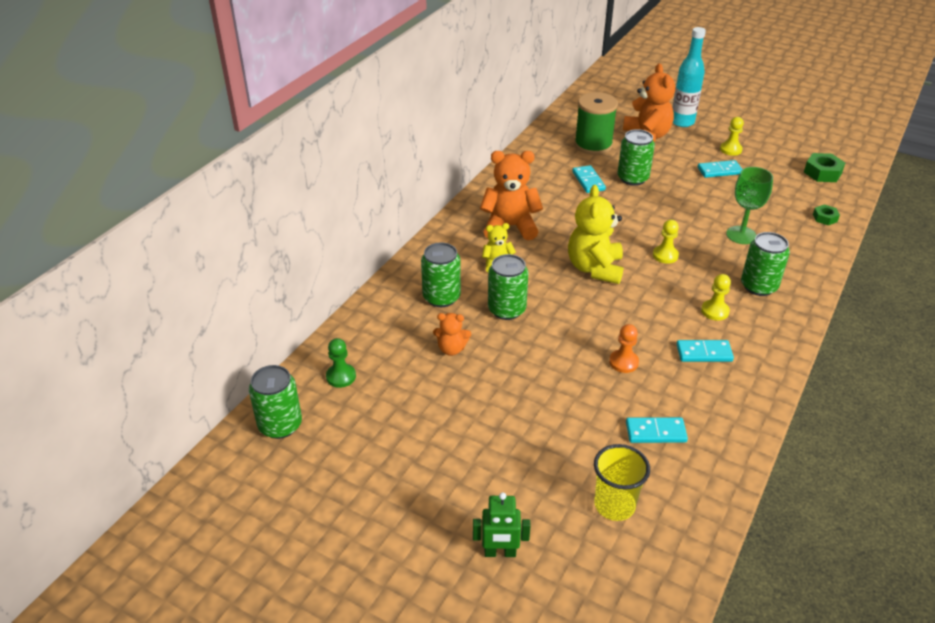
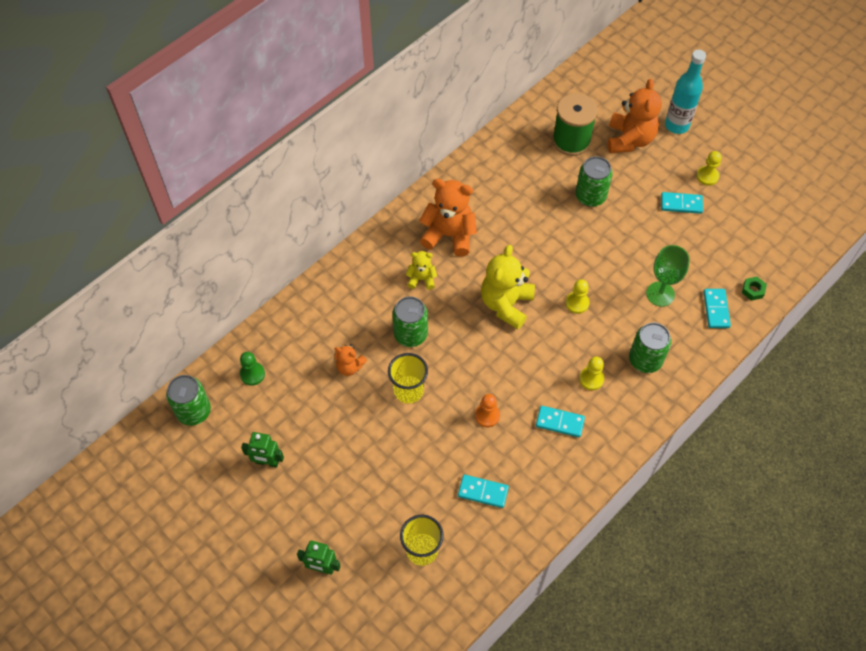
camera: 15 degrees right, 20 degrees up
green can [421,242,461,307] -> none
turquoise domino [572,165,606,193] -> turquoise domino moved to [703,289,731,328]
green nut [804,153,845,182] -> none
none -> green robot [241,432,284,468]
none -> yellow cup [388,353,428,404]

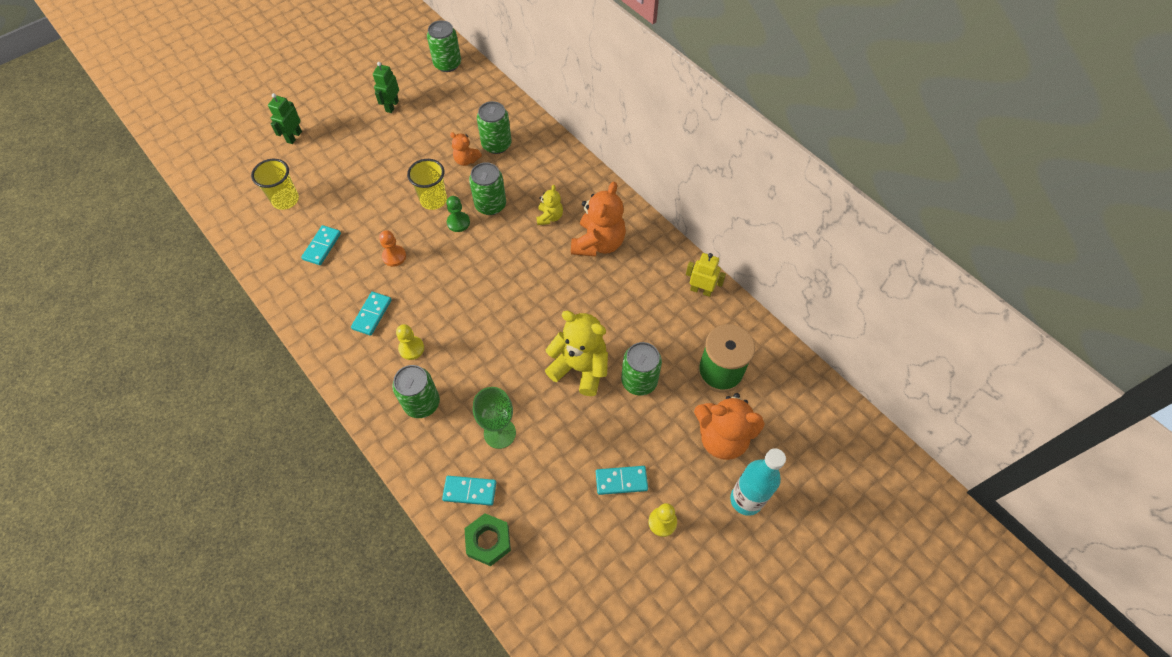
camera: 95 degrees right, 0 degrees up
green pawn [240,352,265,386] -> green pawn moved to [446,196,470,232]
orange teddy bear [335,344,367,376] -> orange teddy bear turned 90 degrees counterclockwise [450,132,482,166]
yellow teddy bear [481,245,535,329] -> yellow teddy bear moved to [545,311,608,396]
yellow pawn [565,279,590,314] -> none
turquoise domino [661,192,703,214] -> turquoise domino turned 75 degrees clockwise [596,466,648,495]
green nut [742,277,767,301] -> green nut [465,513,511,566], size x1.65
none -> green can [477,101,512,154]
none -> yellow robot [686,253,726,297]

